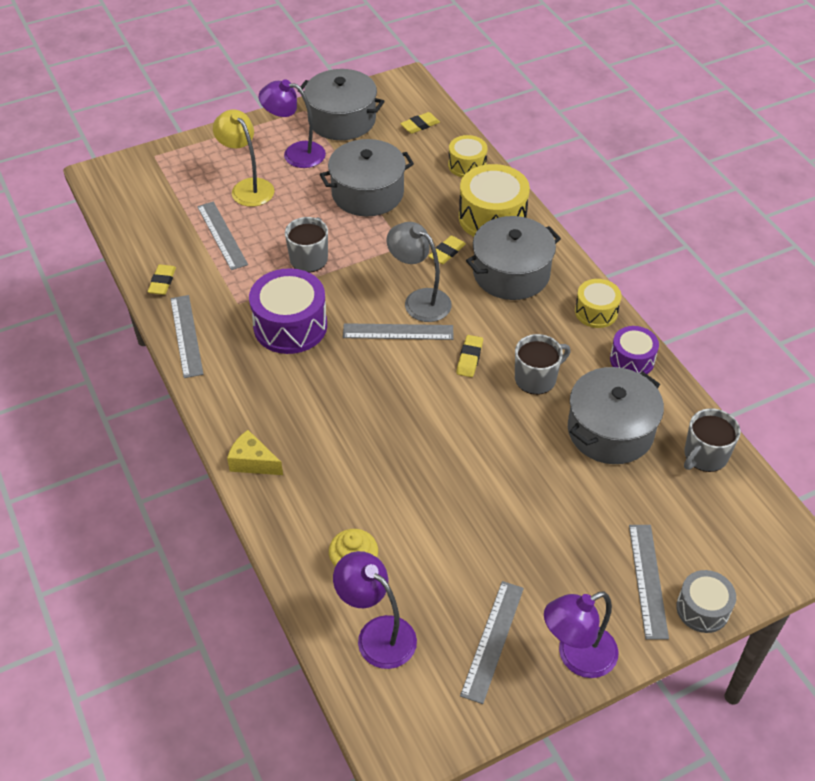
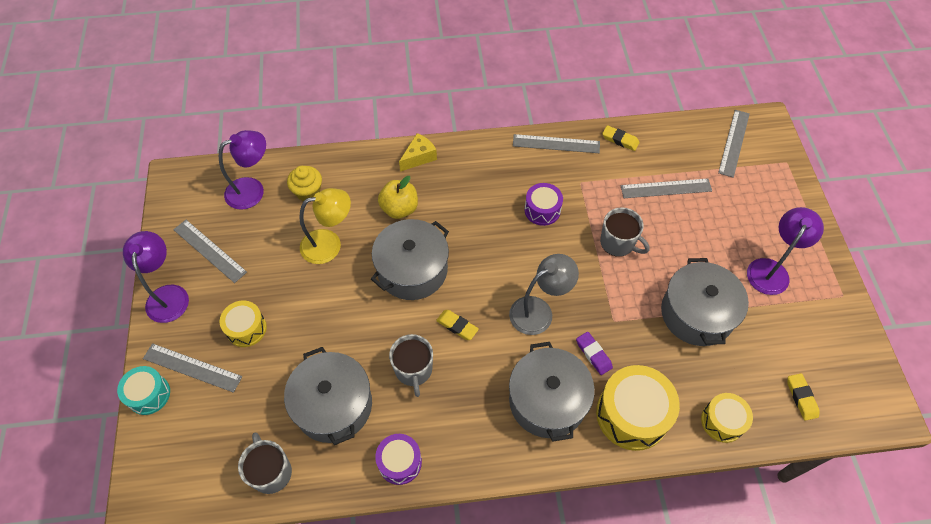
camera: 110 degrees right, 10 degrees up
yellow lamp [213,109,275,207] -> yellow lamp moved to [299,188,351,264]
purple drum [249,268,327,354] -> purple drum [525,183,563,226], size x0.59
grey pot [298,69,385,140] -> grey pot moved to [371,219,449,300]
grey ruler [343,323,453,340] -> grey ruler moved to [718,110,750,178]
yellow eraser [428,235,466,264] -> purple eraser [576,332,613,375]
yellow drum [575,279,622,328] -> yellow drum moved to [220,301,267,347]
grey drum [676,570,736,633] -> turquoise drum [117,366,170,415]
none -> yellow apple [378,176,418,219]

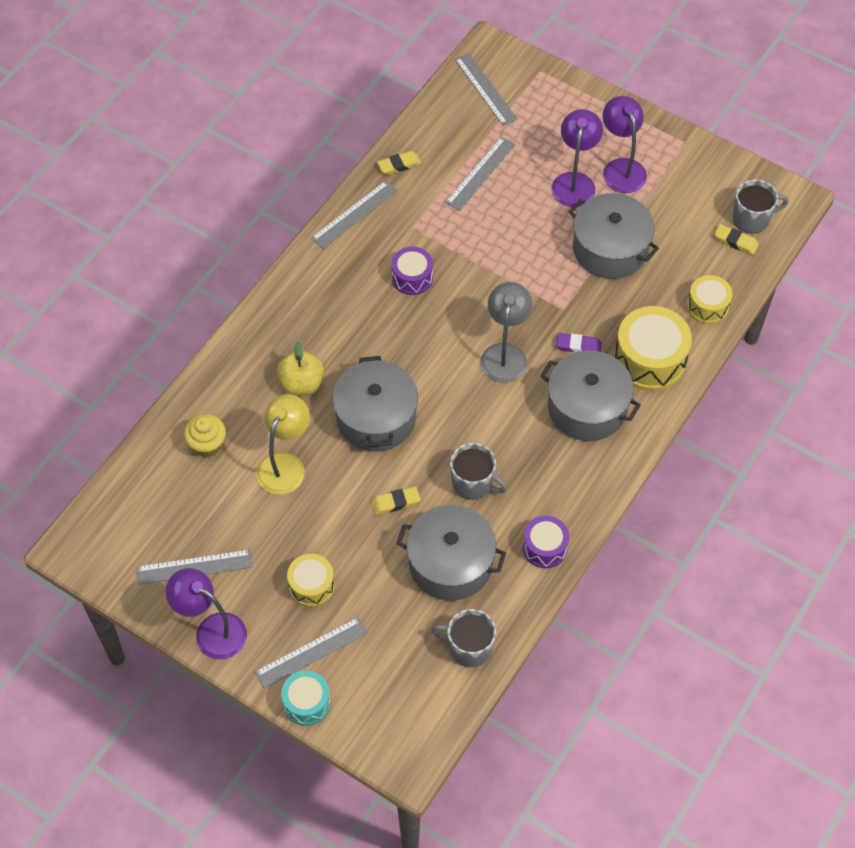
camera: 50 degrees left, 0 degrees up
purple lamp [219,130,266,210] -> purple lamp moved to [552,109,603,207]
yellow cheese [399,133,437,172] -> none
yellow eraser [436,310,479,340] -> yellow eraser moved to [371,487,420,515]
grey mug [600,207,650,257] -> grey mug moved to [732,179,788,234]

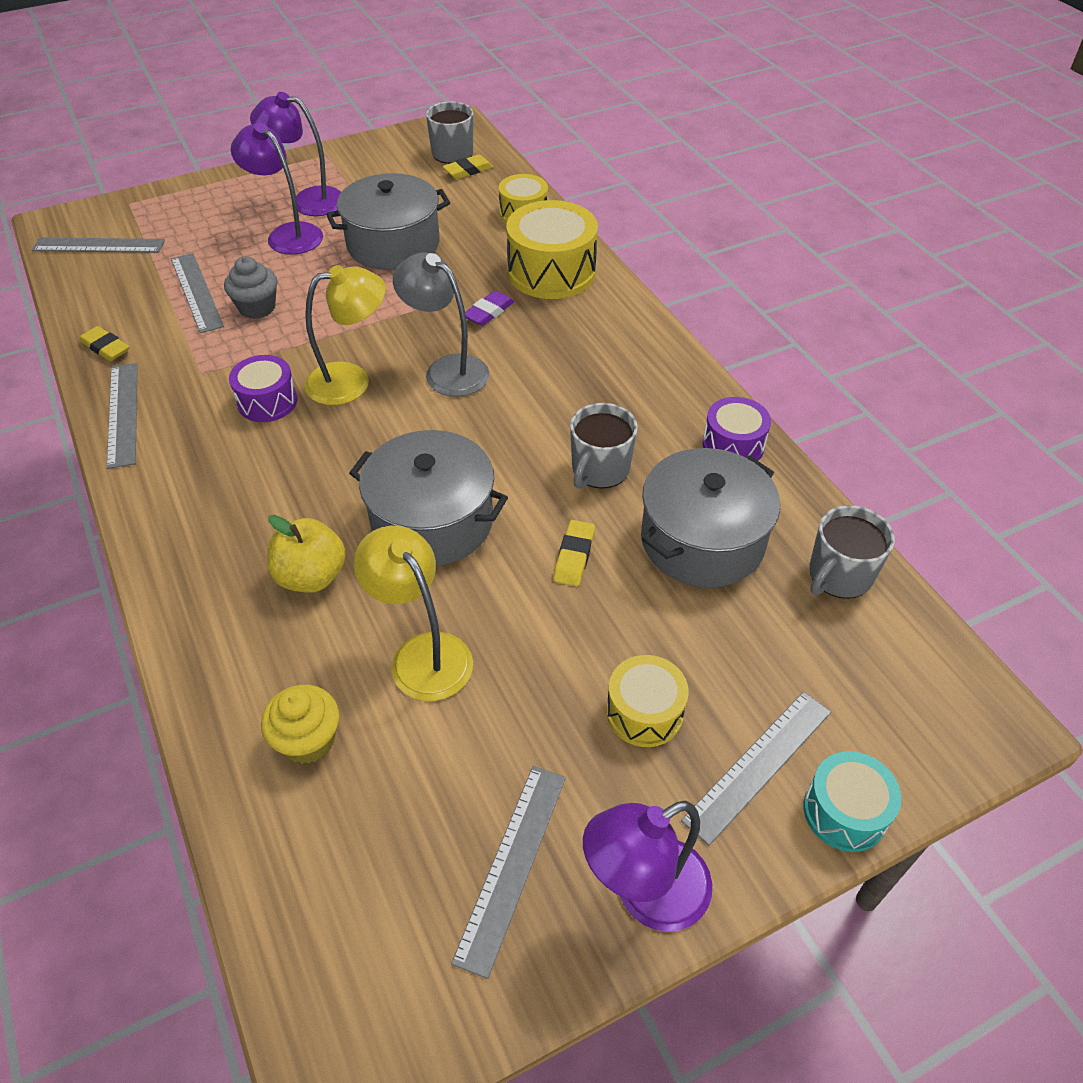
camera: 60 degrees left, 10 degrees down
grey ruler [255,617,368,688] -> grey ruler turned 45 degrees clockwise [681,691,831,846]
yellow eraser [377,151,422,175] -> yellow eraser turned 60 degrees counterclockwise [79,326,129,361]
grey mug [450,443,507,500] -> grey mug turned 150 degrees clockwise [570,403,638,489]
grey pot [540,350,641,441] -> none
none -> grey cupcake [224,256,277,319]
none -> yellow lamp [304,265,386,405]

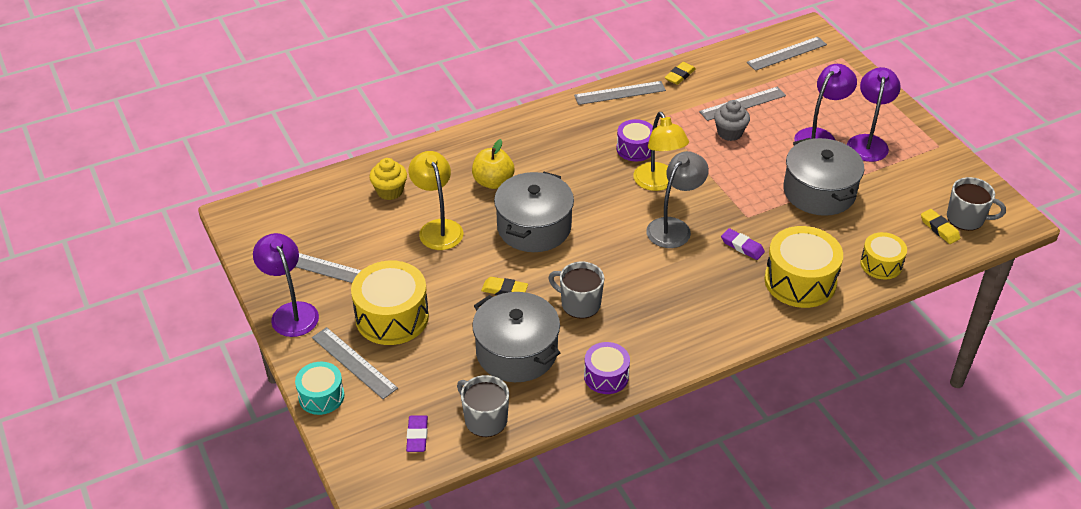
camera: 90 degrees right, 5 degrees down
grey ruler [32,237,165,253] -> grey ruler turned 60 degrees clockwise [747,37,827,71]
yellow lamp [354,526,473,701] -> yellow lamp turned 75 degrees counterclockwise [409,151,464,250]
yellow drum [607,655,689,747] -> yellow drum [351,260,429,345], size x1.70
none -> purple eraser [406,415,428,452]

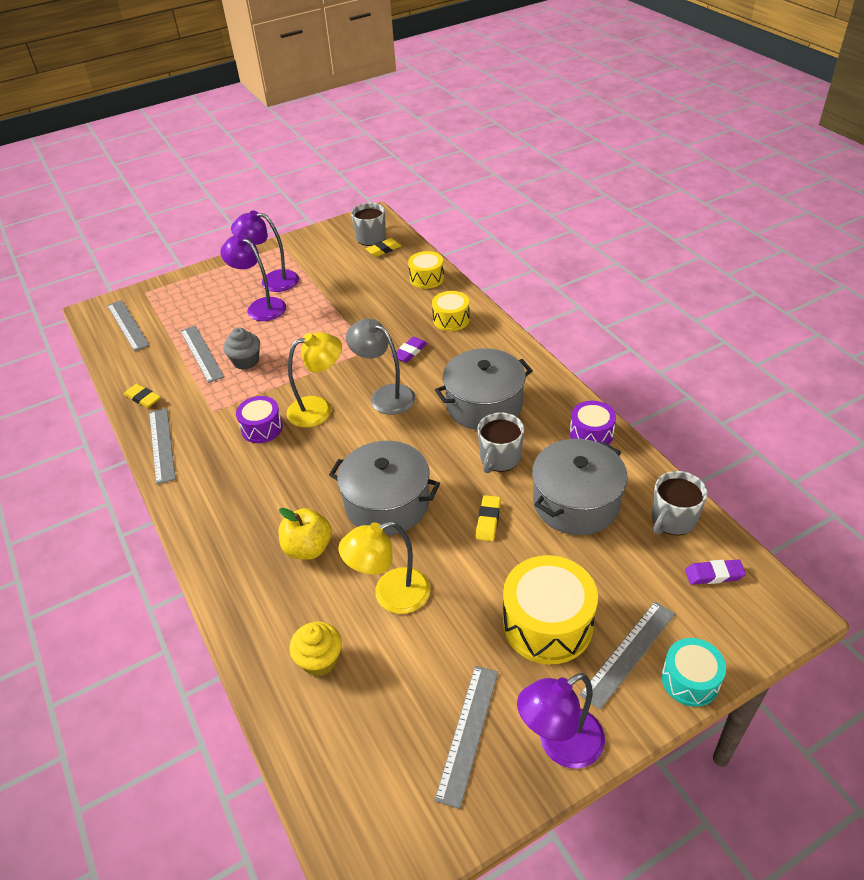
camera: 90 degrees left, 0 degrees up
yellow drum [764,226,843,308] -> yellow drum [432,291,470,331], size x0.59
grey pot [783,138,864,216] -> grey pot moved to [435,348,533,430]

